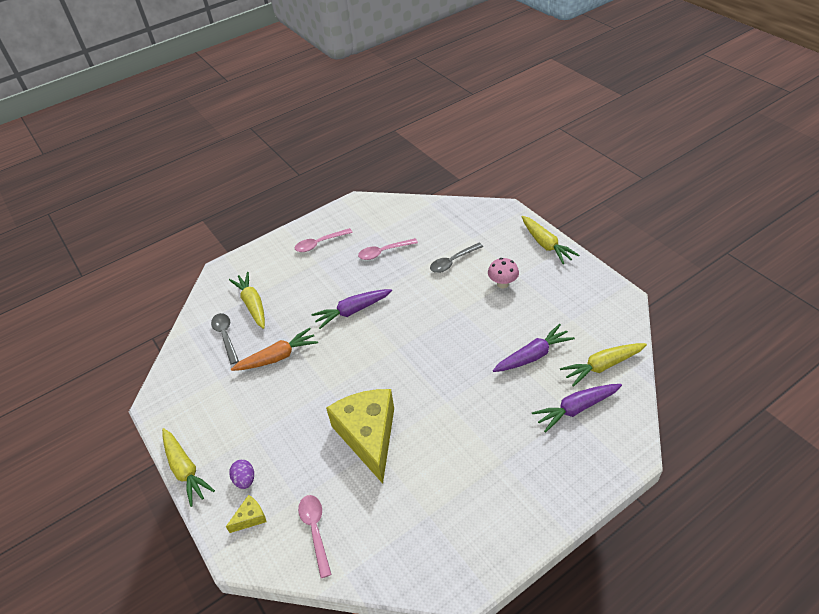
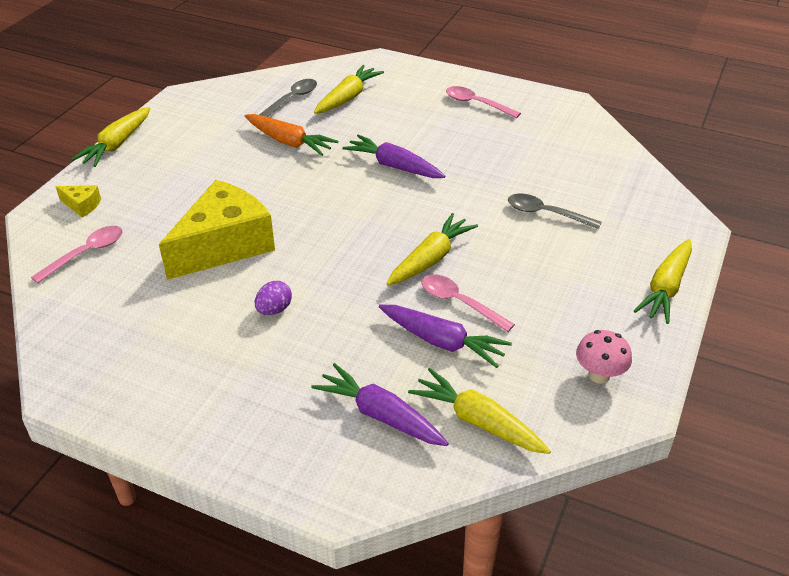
camera: 55 degrees right, 5 degrees down
purple egg [229,460,254,489] -> purple egg moved to [255,281,292,315]
pink spoon [358,238,418,260] -> pink spoon moved to [422,274,515,332]
pink mushroom [488,258,519,288] -> pink mushroom moved to [576,330,632,384]
none -> yellow carrot [387,213,478,286]

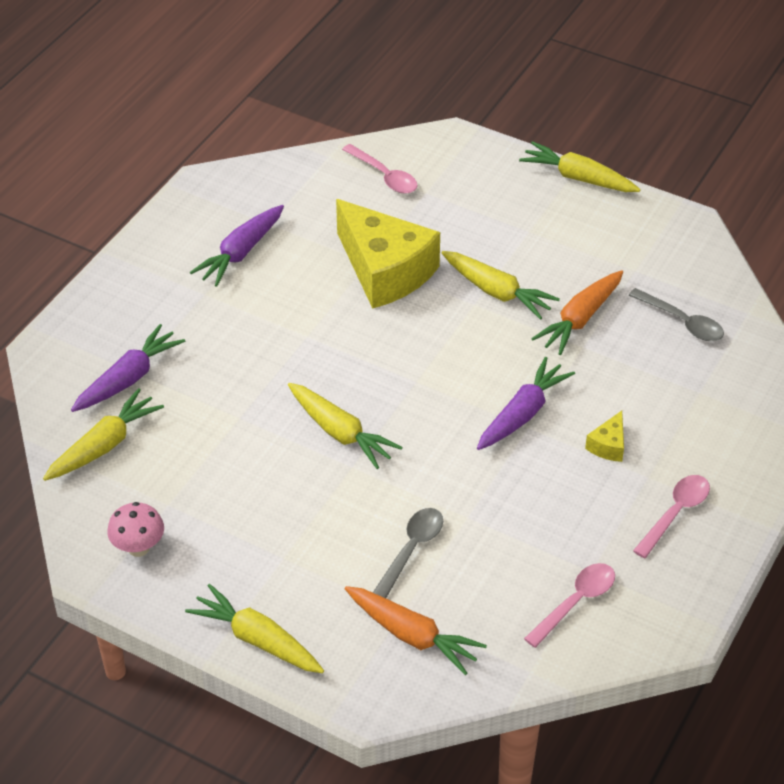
camera: 95 degrees right, 5 degrees up
yellow cheese [55,185,101,218] -> yellow cheese moved to [585,411,624,462]
purple egg [255,281,292,315] -> none
yellow carrot [314,65,384,114] -> yellow carrot moved to [441,251,560,320]
purple carrot [379,305,512,368] -> purple carrot moved to [190,205,284,287]
pink spoon [422,274,515,332] -> pink spoon moved to [524,563,615,648]
none -> orange carrot [345,586,487,675]

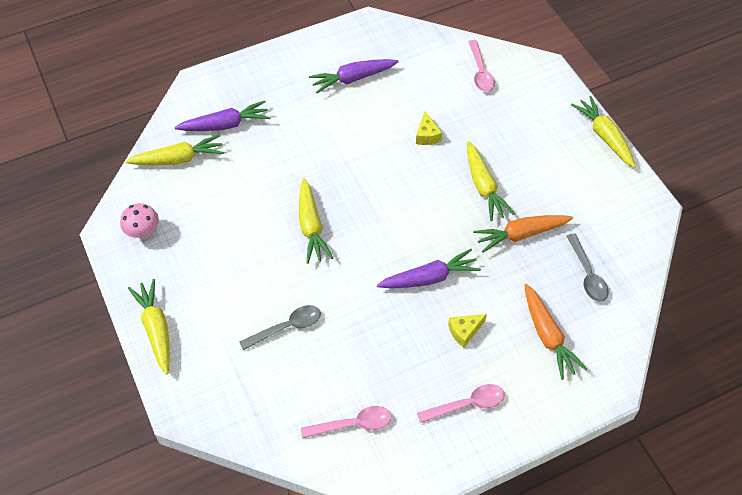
camera: 35 degrees right, 10 degrees up
yellow cheese [336,199,440,309] -> yellow cheese [416,111,442,145], size x0.40
orange carrot [345,586,487,675] -> orange carrot moved to [525,284,587,380]

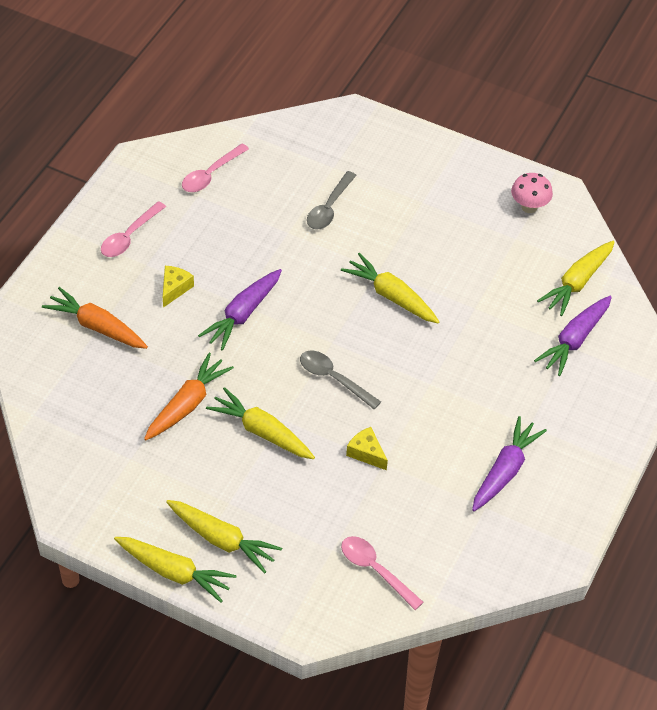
camera: 140 degrees right, 5 degrees down
yellow carrot [128,279,170,375] -> yellow carrot moved to [166,500,282,573]
grey spoon [567,233,609,302] -> grey spoon moved to [300,350,381,409]

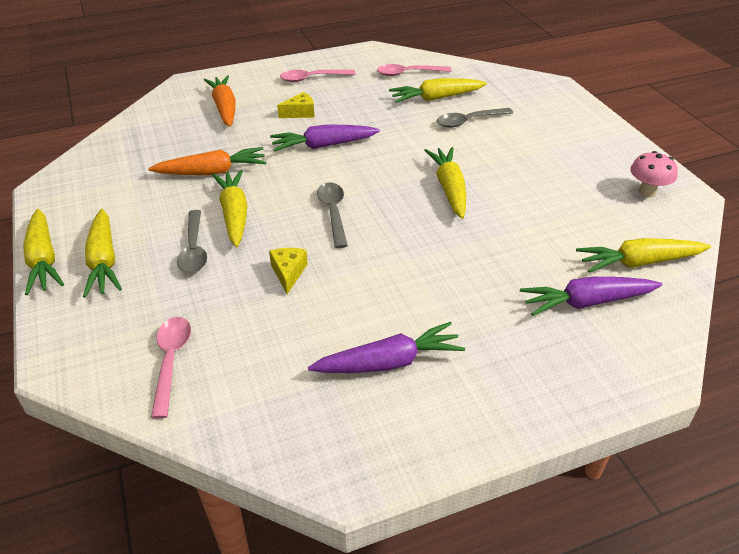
camera: 45 degrees right, 10 degrees down
none -> grey spoon [177,210,207,273]
none -> yellow carrot [389,78,487,103]

